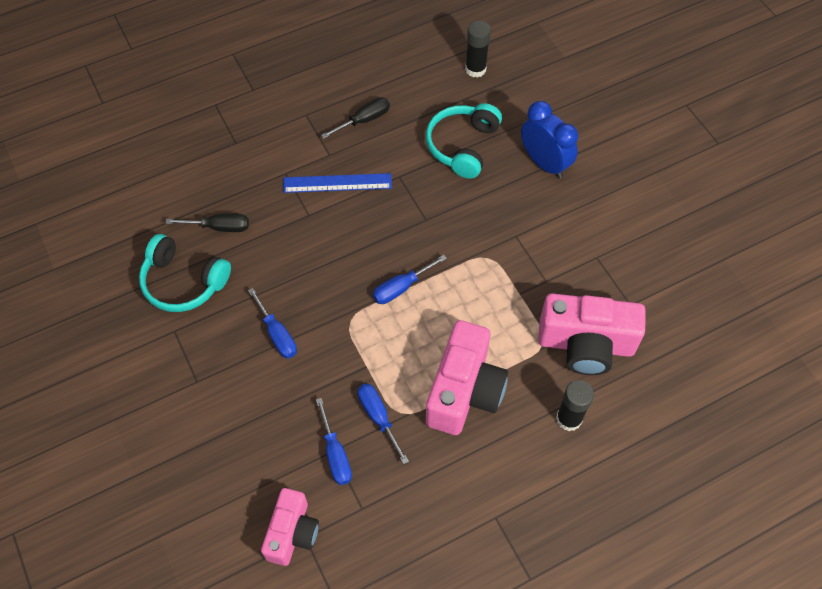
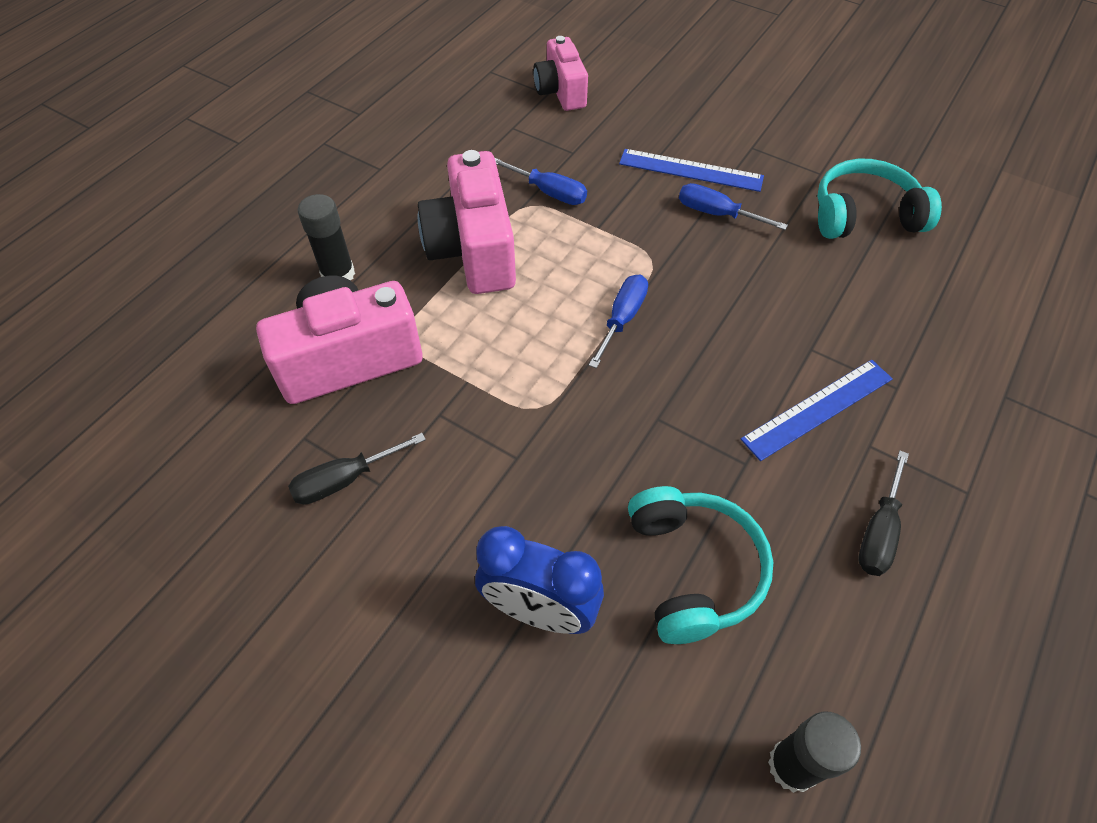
camera: 150 degrees right, 5 degrees down
black screwdriver [166,213,249,232] -> black screwdriver moved to [288,433,426,505]
blue screwdriver [316,398,352,485] -> none
none -> blue ruler [619,149,764,192]

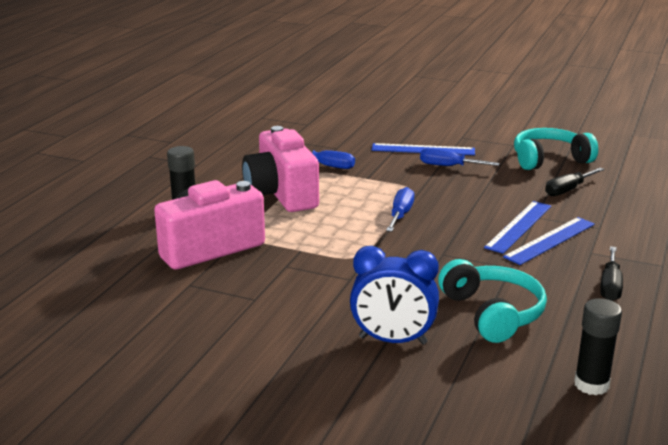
camera: 10 degrees left, 30 degrees down
black screwdriver [288,433,426,505] -> black screwdriver moved to [545,168,604,196]
pink camera [533,36,588,111] -> none
none -> blue ruler [484,201,551,254]

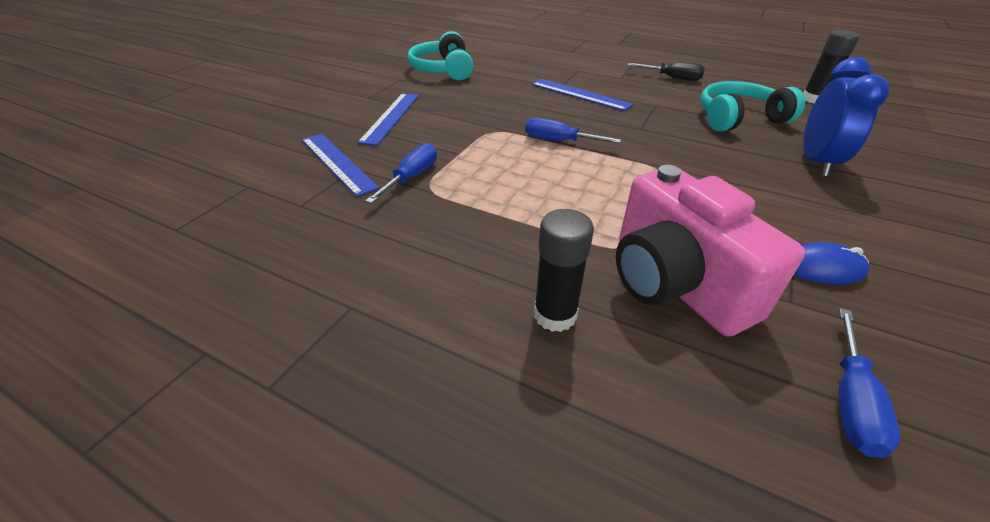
camera: 85 degrees left, 15 degrees up
pink camera [242,126,319,212] -> none
blue screwdriver [420,148,500,166] -> blue screwdriver moved to [838,308,900,458]
blue ruler [503,217,595,265] -> blue ruler moved to [302,134,379,197]
black screwdriver [545,168,604,196] -> none
none -> blue mouse [794,242,870,284]

